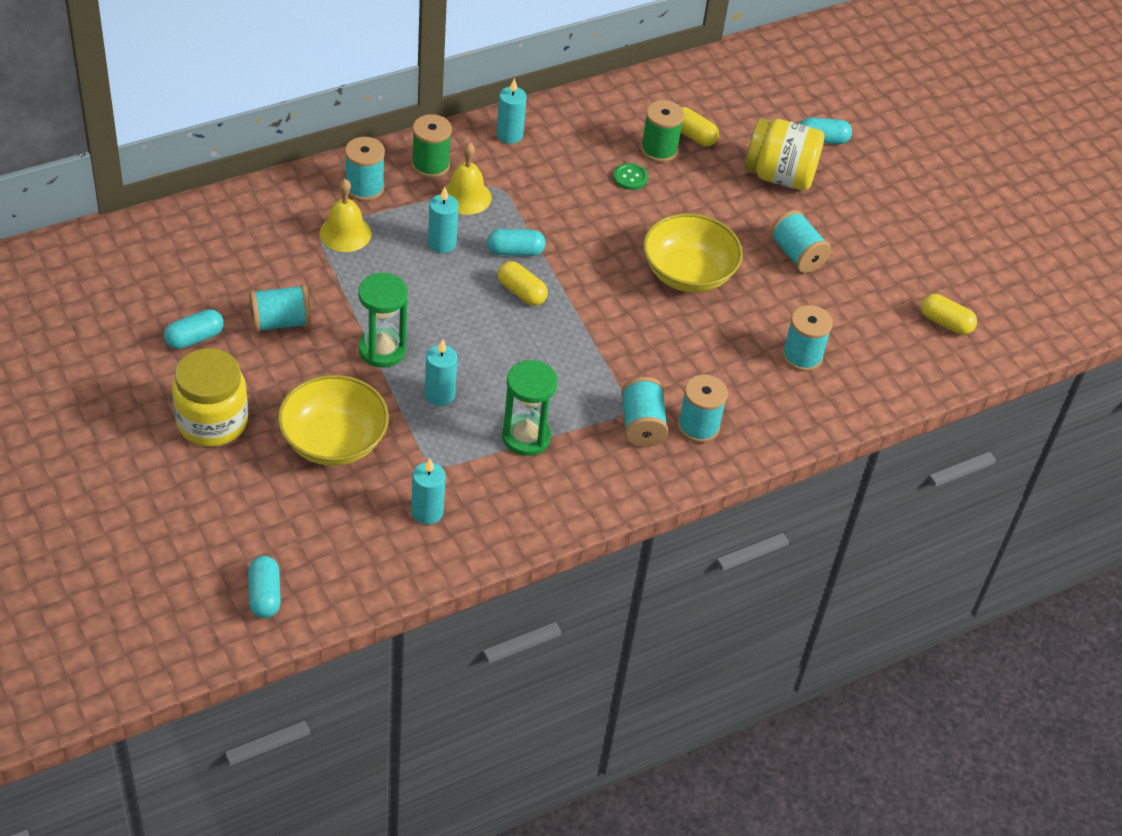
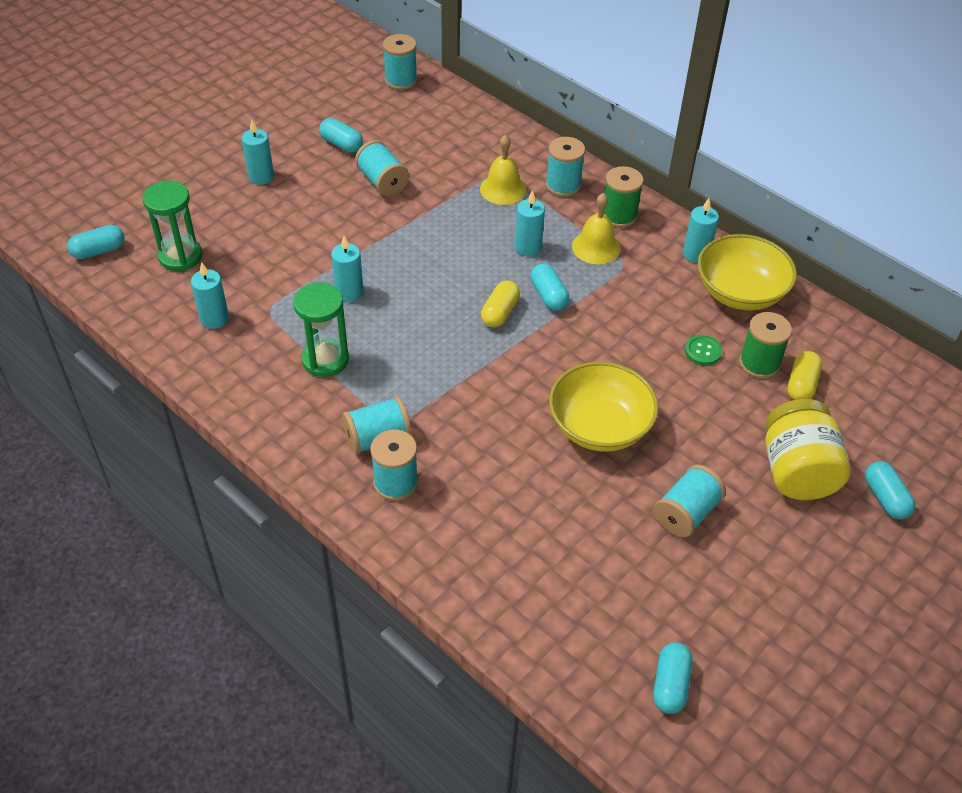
camera: 75 degrees right, 0 degrees up
yellow jar [172,348,248,447] -> turquoise candle [242,120,274,185]
yellow bowl [278,375,389,466] -> yellow bowl moved to [698,234,797,310]
green hourglass [358,273,408,368] -> green hourglass moved to [142,181,202,271]
turquoise spool [782,305,833,372] -> turquoise spool moved to [383,34,417,90]
yellow capsule [921,294,977,335] -> turquoise capsule [653,642,693,714]

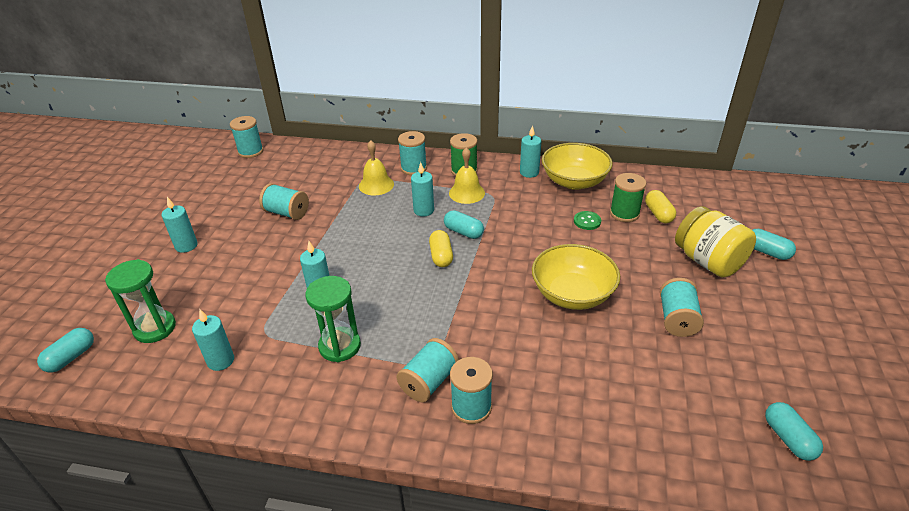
camera: 30 degrees left, 10 degrees down
turquoise capsule [319,118,363,153] -> none

